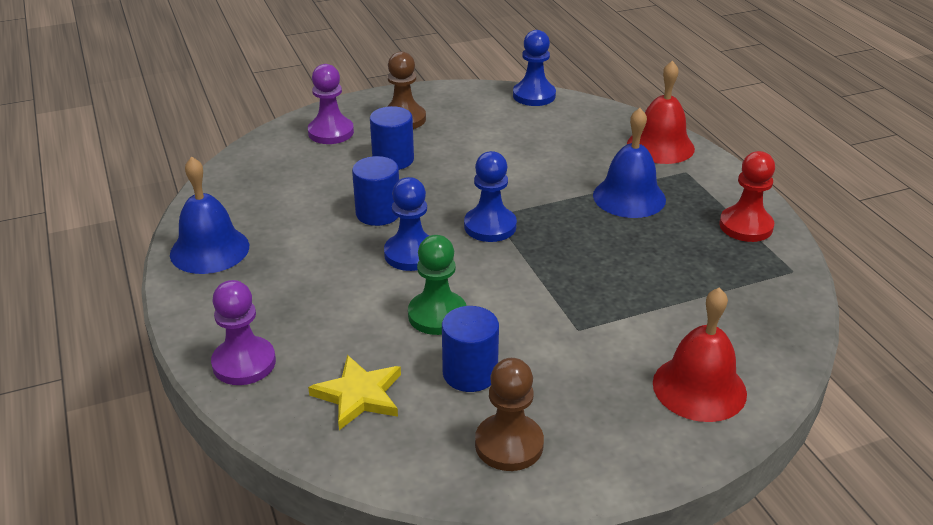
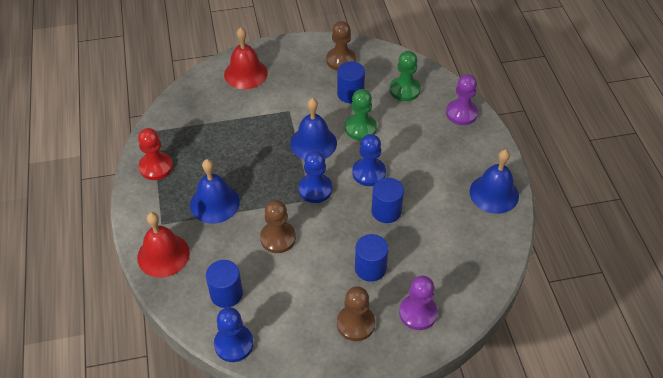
camera: 170 degrees left, 15 degrees up
yellow star [308,355,401,430] -> green pawn [390,51,421,101]
none -> blue cylinder [206,260,243,308]
none -> brown pawn [260,200,296,253]
none -> blue bell [290,98,337,160]

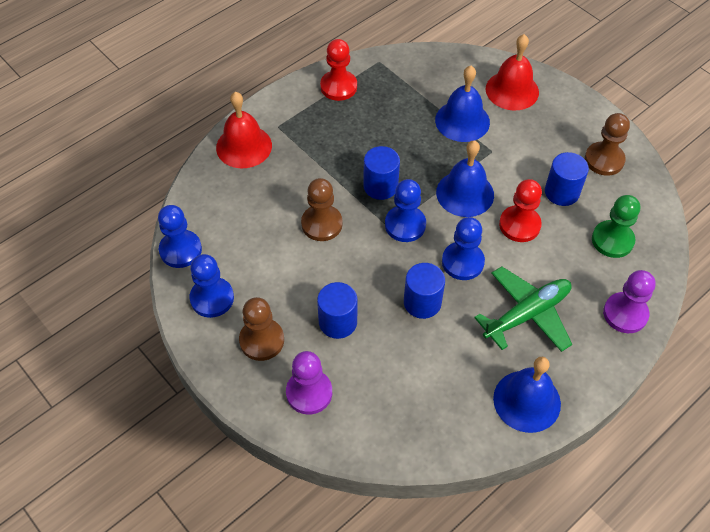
camera: 60 degrees right, 5 degrees up
blue bell [190,159,240,224] -> blue bell moved to [435,66,490,142]
blue cylinder [206,260,243,308] -> blue cylinder moved to [363,146,400,200]
green pawn [345,89,377,140] -> red pawn [499,179,542,242]
none -> blue pawn [190,254,234,318]
none -> green plane [474,266,572,352]

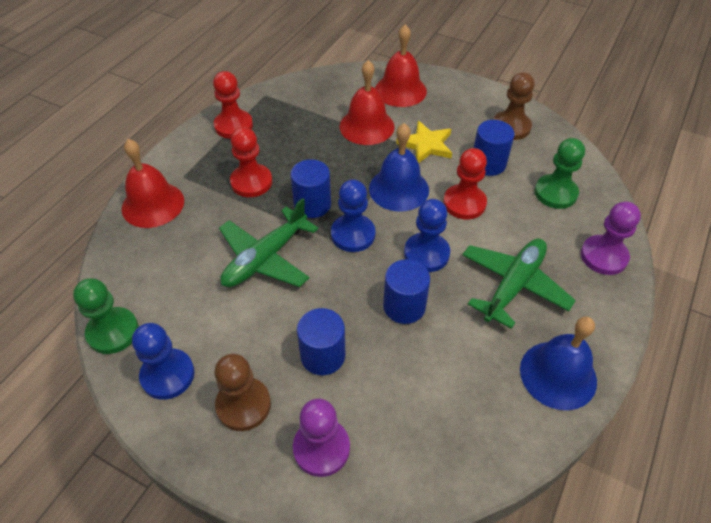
camera: 20 degrees left, 5 degrees down
blue pawn [158,205,202,268] -> green pawn [73,278,139,354]
brown pawn [301,178,343,241] -> green plane [219,198,318,287]
blue bell [435,66,490,142] -> red bell [340,60,395,145]
none -> red pawn [230,127,272,197]
none -> yellow star [396,121,452,163]

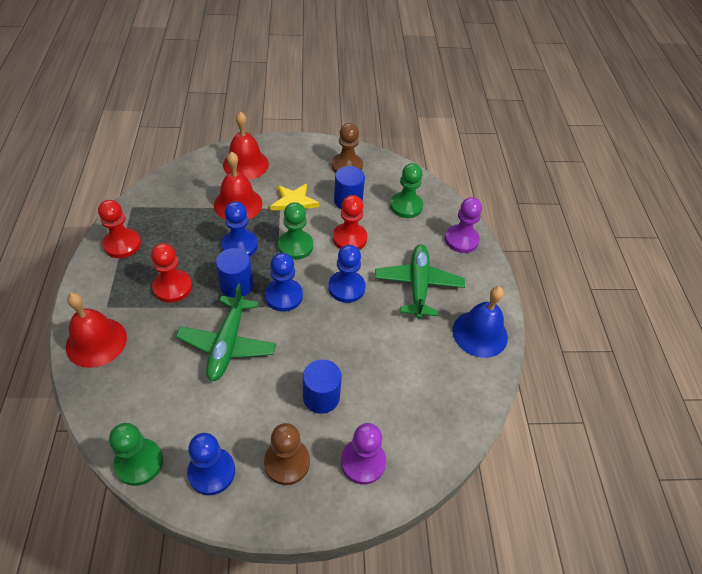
camera: 35 degrees left, 0 degrees up
blue bell [369,123,429,212] -> green pawn [278,202,313,260]
blue cylinder [383,259,430,324] -> none
none -> blue pawn [222,201,258,257]

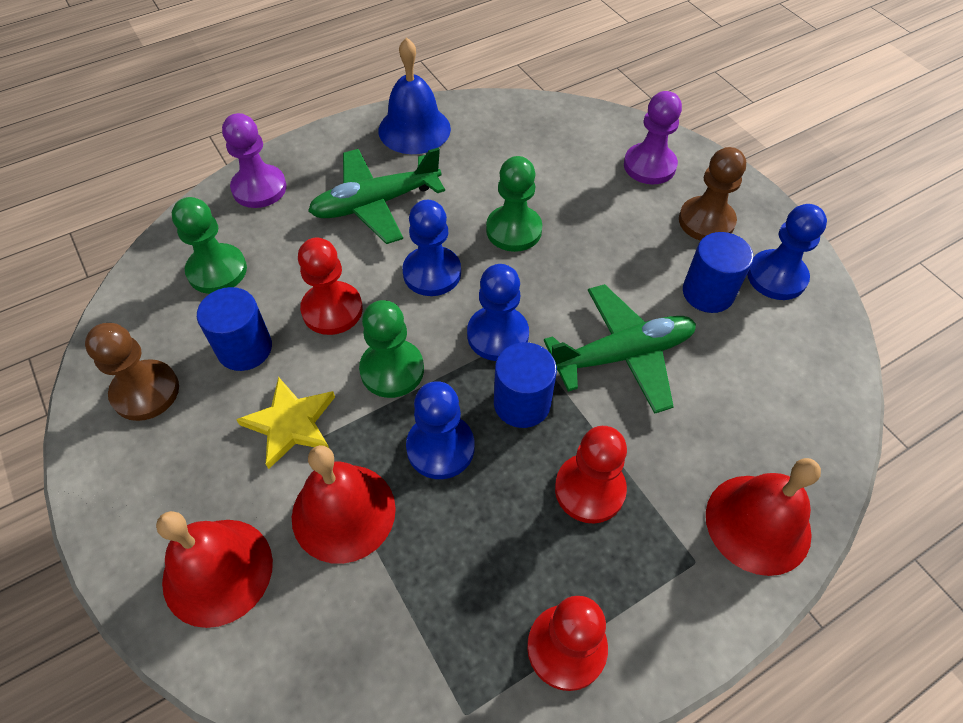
camera: 115 degrees left, 5 degrees up
green pawn [109,423,163,486] -> green pawn moved to [486,156,542,252]
blue cylinder [303,359,342,414] -> blue cylinder moved to [683,232,753,313]

